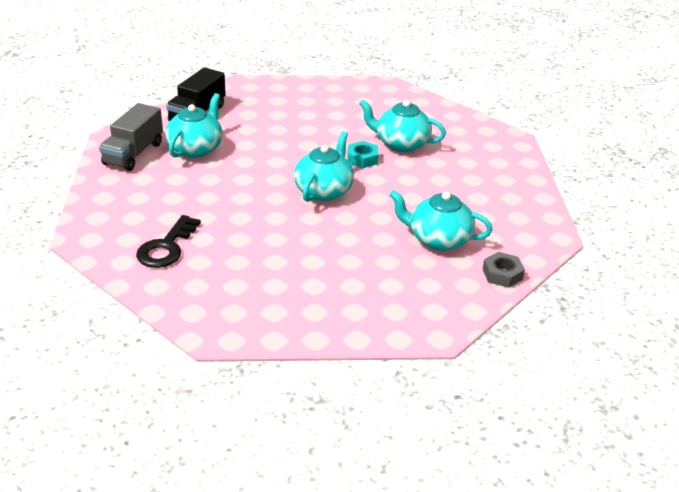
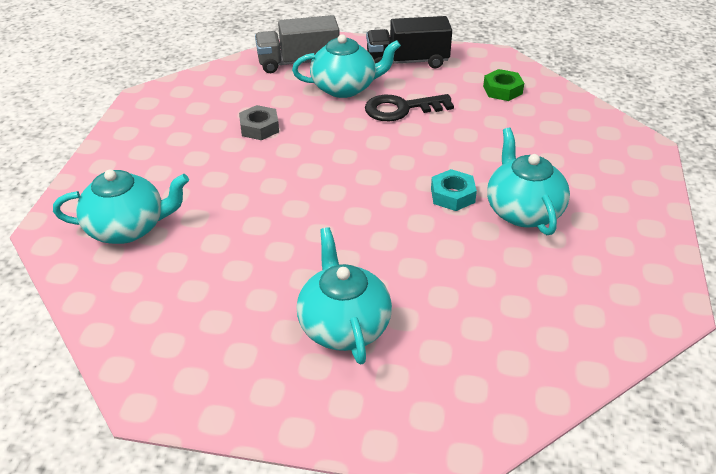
camera: 60 degrees right, 5 degrees up
black key [136,215,201,268] -> black key moved to [365,94,454,121]
turquoise teapot [294,131,354,202] -> turquoise teapot moved to [53,169,189,244]
grey nut [483,252,525,288] -> grey nut moved to [239,105,279,140]
none -> green nut [483,69,524,101]

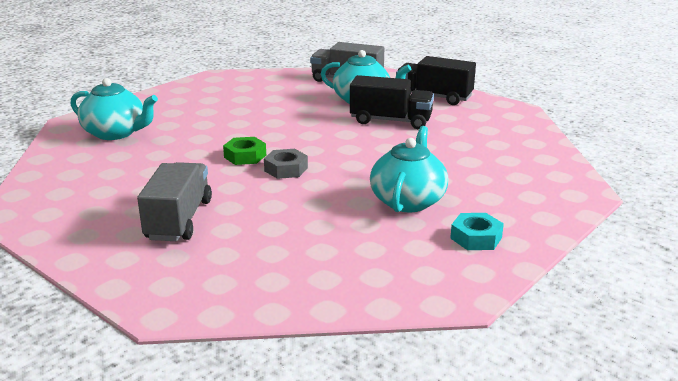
camera: 30 degrees right, 15 degrees down
grey nut [239,105,279,140] -> grey nut moved to [264,149,308,179]
turquoise teapot [296,227,392,364] -> grey truck [137,162,212,241]
black key [365,94,454,121] -> black truck [350,75,434,129]
turquoise nut [431,169,477,211] -> turquoise nut moved to [450,213,504,250]
green nut [483,69,524,101] -> green nut moved to [223,137,266,165]

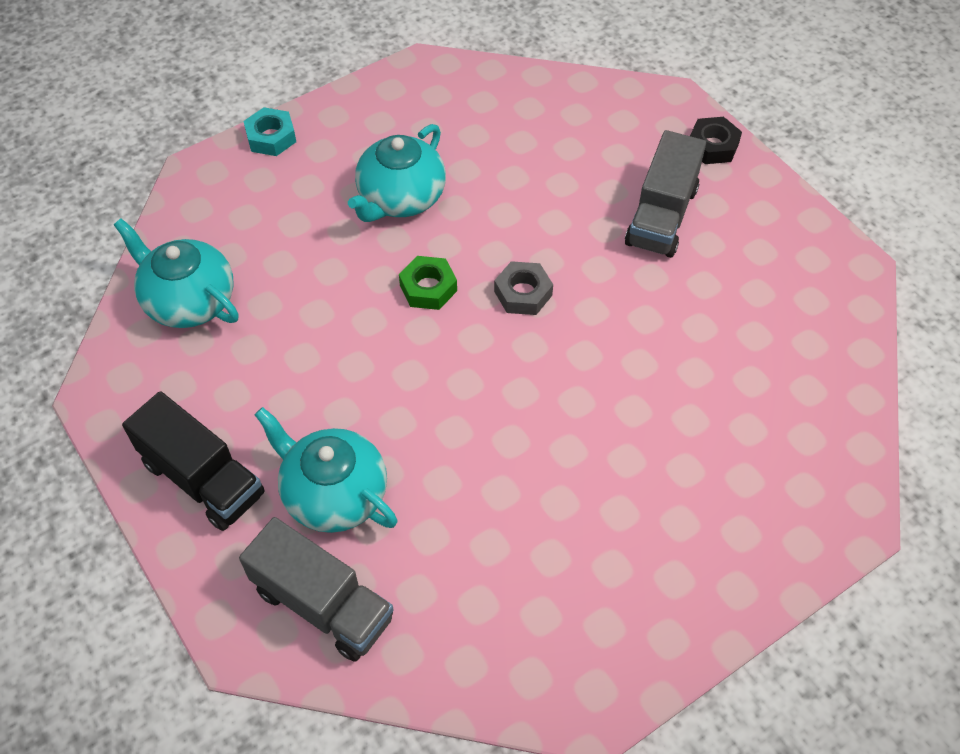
camera: 165 degrees left, 30 degrees up
turquoise teapot [71,78,158,140] -> turquoise teapot moved to [114,219,239,328]
green nut [223,137,266,165] -> green nut moved to [399,256,457,310]
black truck [350,75,434,129] -> none
turquoise nut [450,213,504,250] -> turquoise nut moved to [243,107,296,156]
none -> black nut [690,117,742,164]

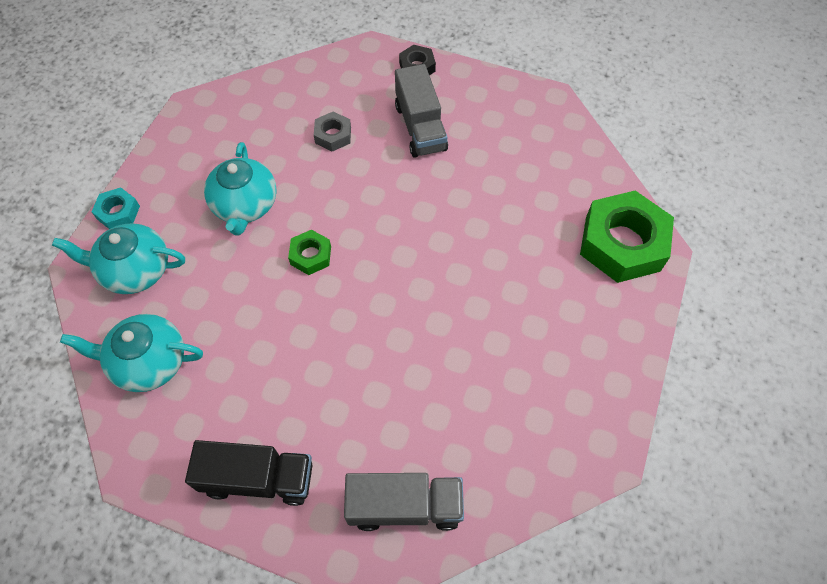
camera: 35 degrees left, 5 degrees up
turquoise teapot [254,407,397,533] -> turquoise teapot moved to [52,224,185,294]
grey nut [494,261,553,315] -> grey nut moved to [314,112,351,152]
none -> green nut [580,190,674,283]

